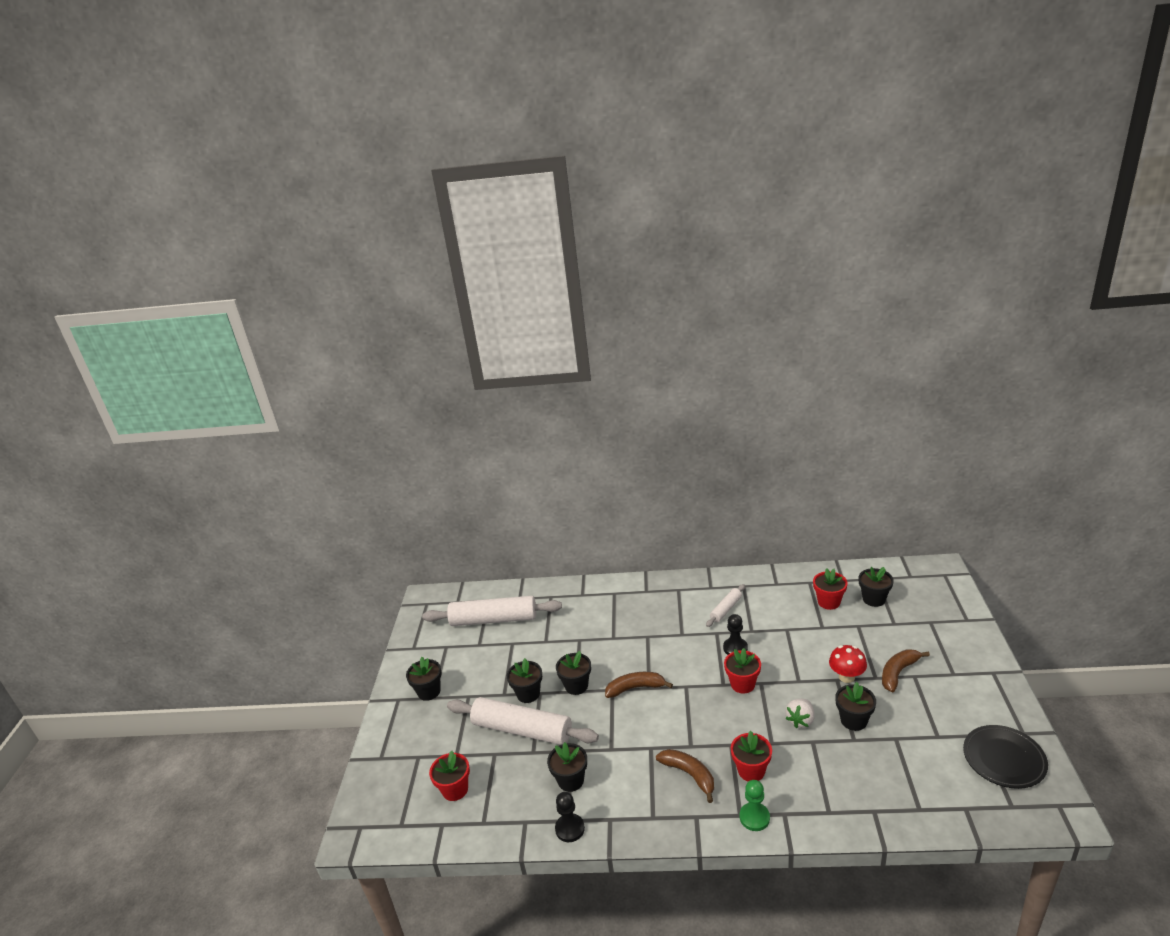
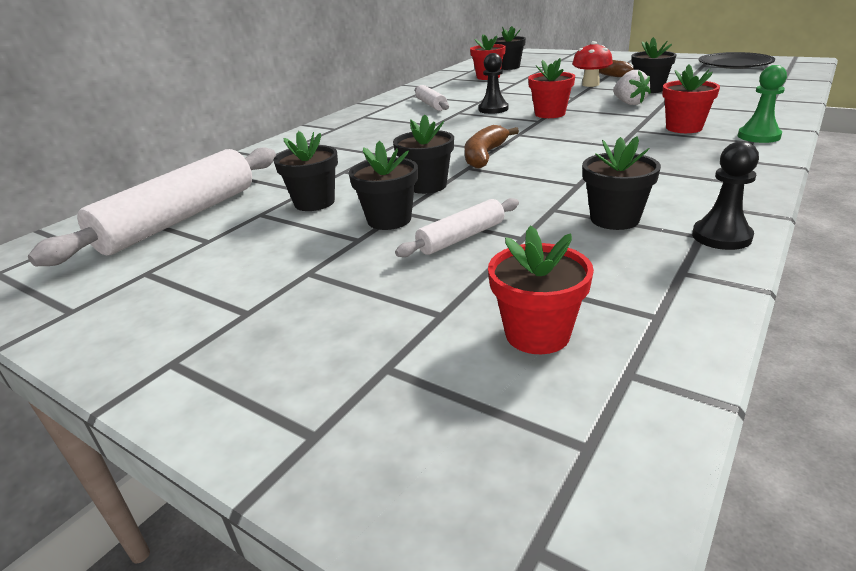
camera: 60 degrees left, 0 degrees up
black flower pot [406,657,442,701] -> black flower pot moved to [273,131,338,211]
white rolling pin [447,697,599,745] -> white rolling pin [395,198,519,257], size x0.49
brown banana [656,749,714,803] -> none

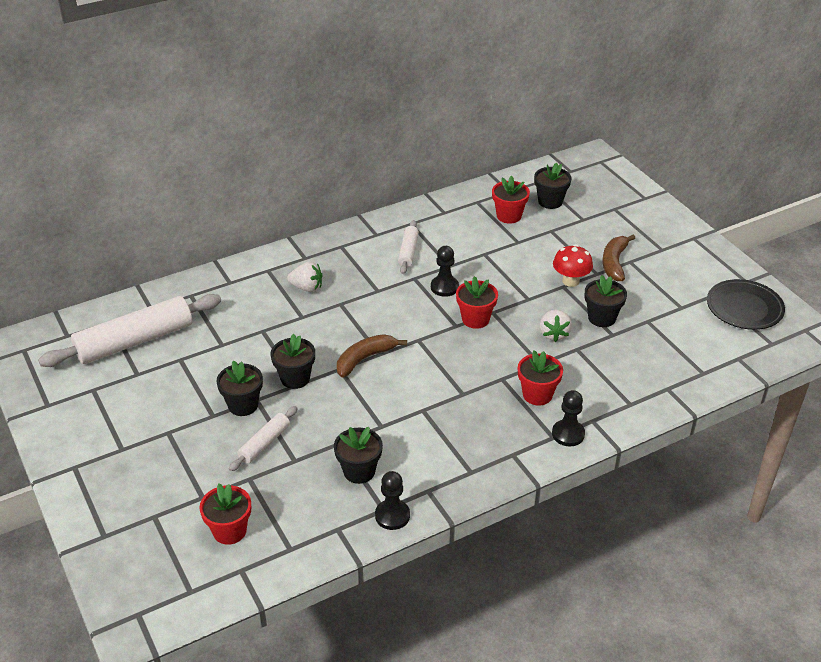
camera: 25 degrees right, 10 degrees up
black flower pot [273,131,338,211] -> none
white rolling pin [395,198,519,257] -> white rolling pin turned 45 degrees counterclockwise [229,406,298,471]
green pawn [738,65,787,143] -> black pawn [552,390,585,446]
none -> white strawberry [287,262,322,292]

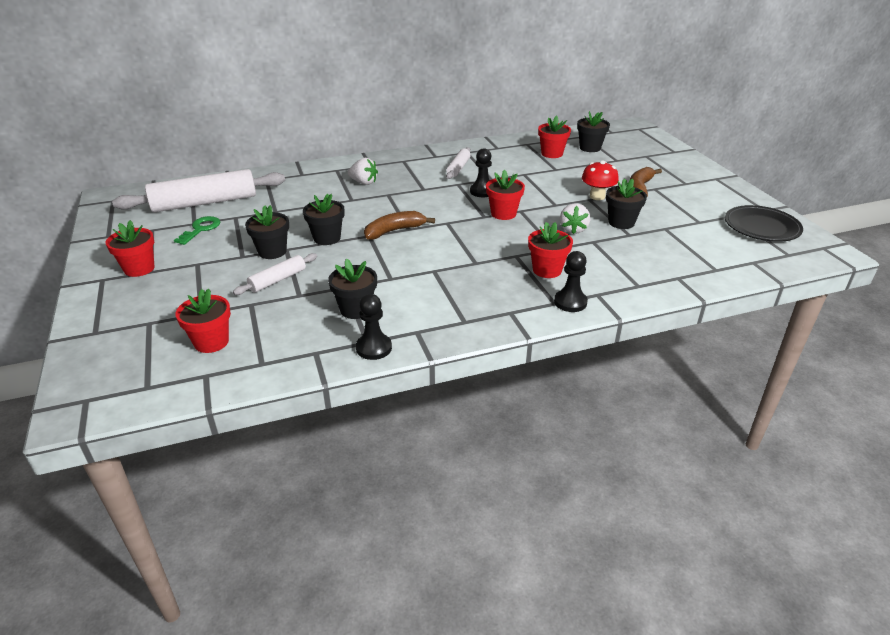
camera: 10 degrees right, 5 degrees down
none -> red flower pot [106,220,155,277]
none -> green key [174,216,220,245]

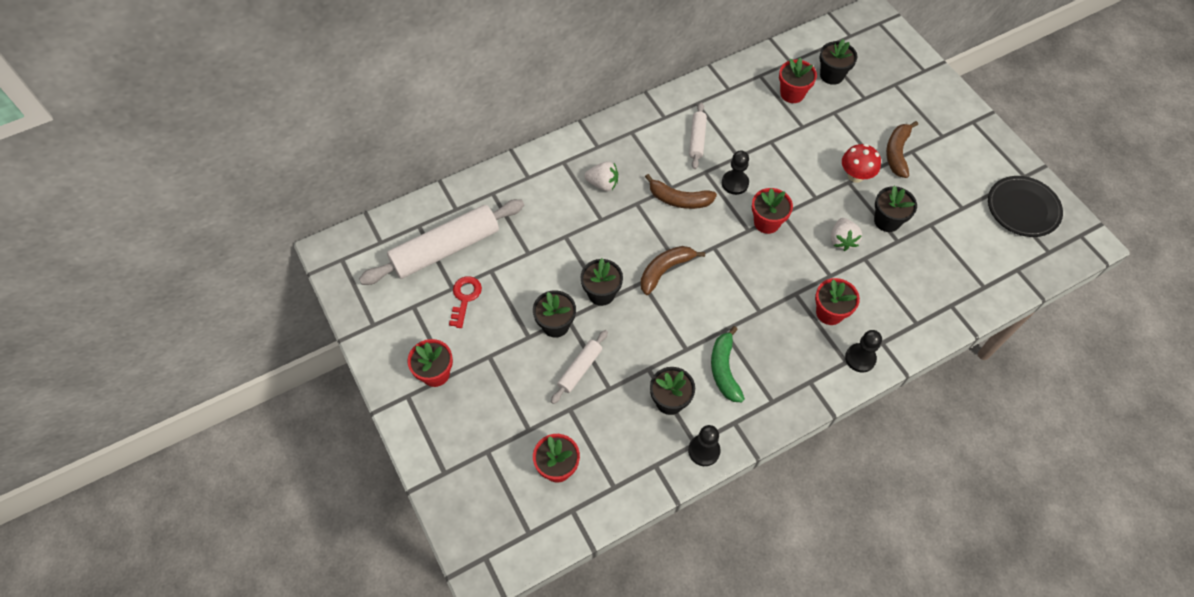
camera: 10 degrees left, 25 degrees up
green key [174,216,220,245] -> red key [449,276,482,328]
none -> brown banana [645,174,717,209]
none -> green banana [711,326,745,402]

